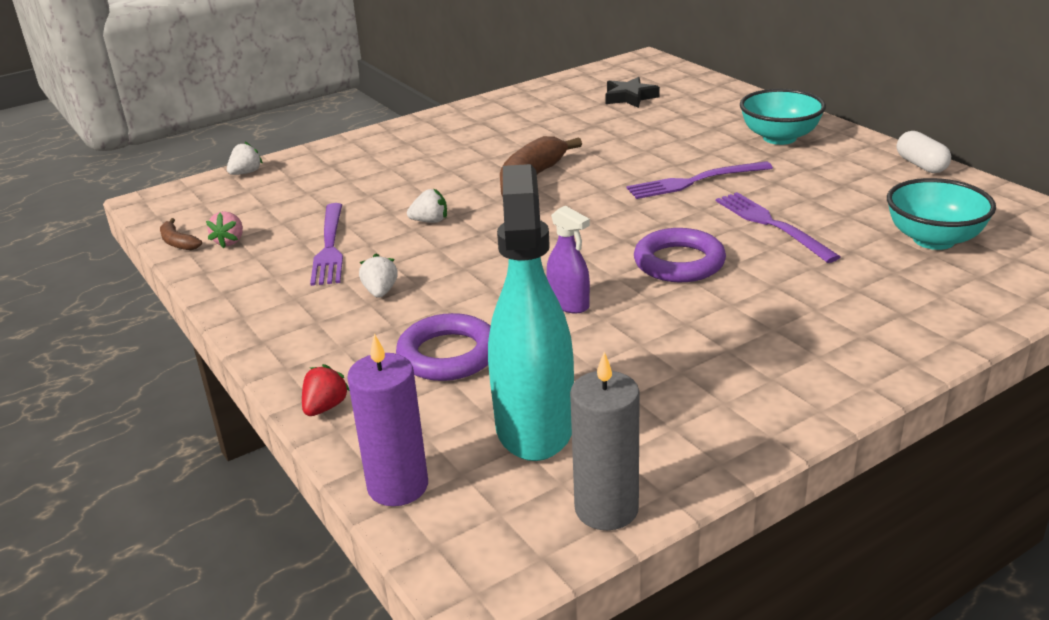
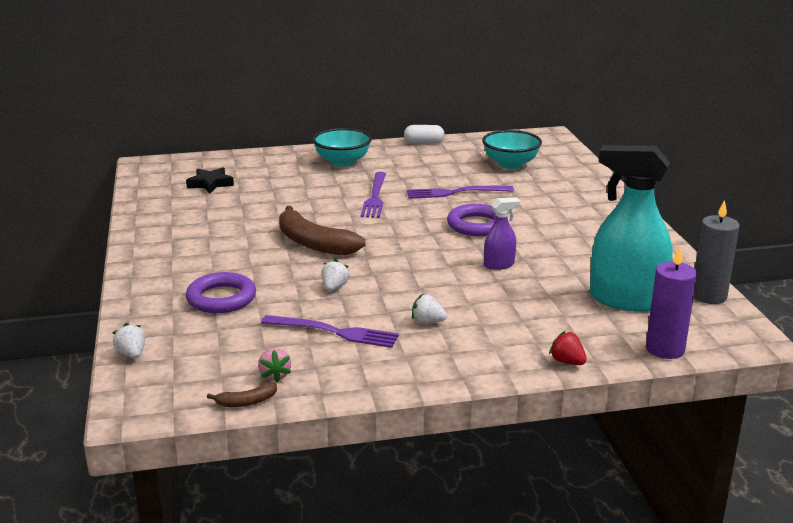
camera: 70 degrees left, 5 degrees down
pink strawberry [206,211,243,248] -> pink strawberry turned 45 degrees clockwise [258,348,291,383]
purple ring [396,313,491,381] -> purple ring moved to [186,272,256,313]

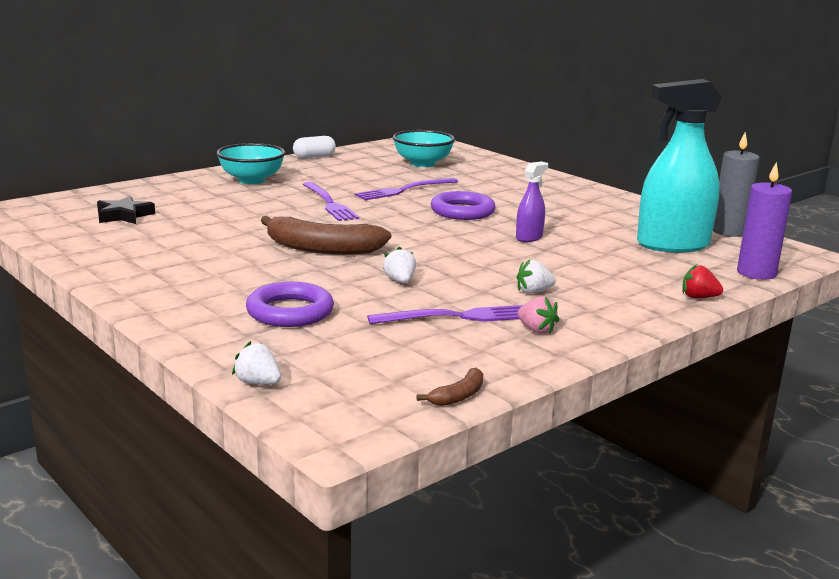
camera: 30 degrees left, 5 degrees down
pink strawberry [258,348,291,383] -> pink strawberry moved to [517,297,559,334]

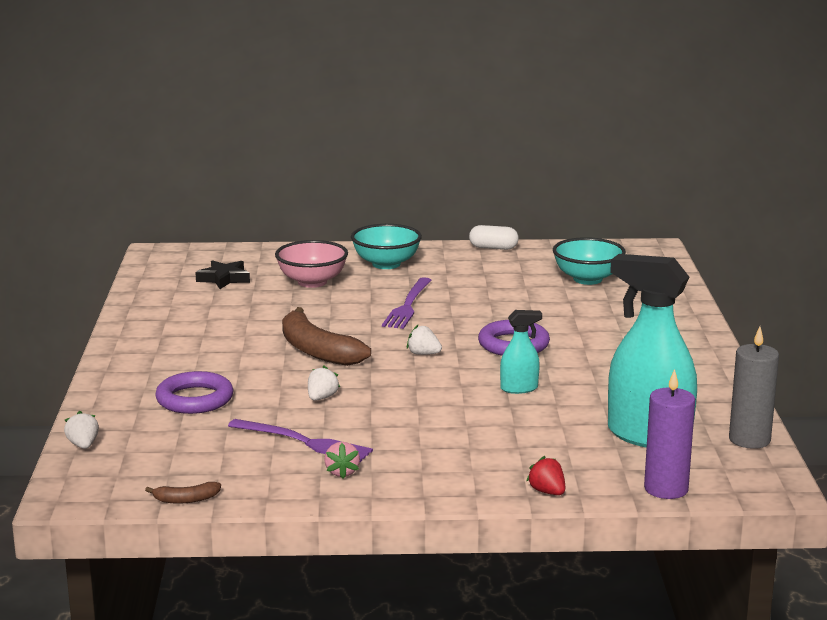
camera: 40 degrees right, 0 degrees up
purple fork [354,178,458,200] -> none
purple spray bottle [516,161,548,242] -> turquoise spray bottle [500,310,542,394]
white strawberry [517,260,556,294] -> white strawberry moved to [407,324,442,355]
none -> pink bowl [275,240,348,288]

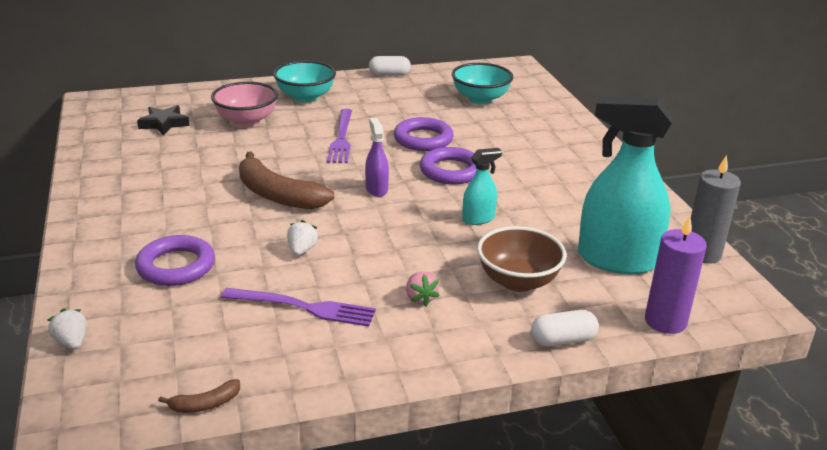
camera: 15 degrees left, 10 degrees up
pink strawberry [324,442,360,479] -> pink strawberry moved to [406,272,440,306]
white strawberry [407,324,442,355] -> purple spray bottle [365,118,389,197]
red strawberry [527,456,565,495] -> white capsule [531,310,599,347]
none -> purple ring [394,117,454,151]
none -> brown bowl [477,226,567,292]

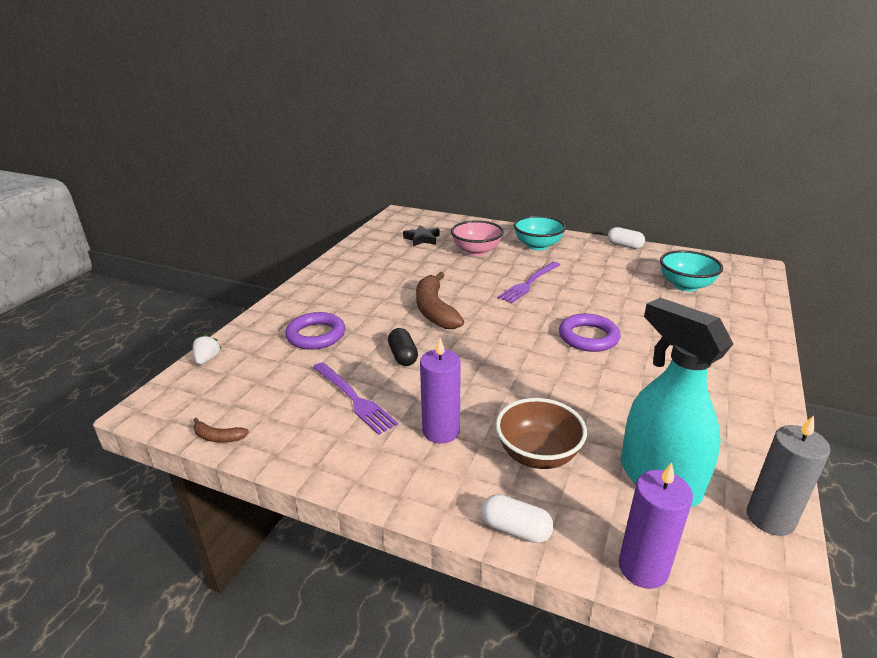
camera: 40 degrees right, 0 degrees up
white strawberry [287,220,318,256] -> black capsule [388,328,418,366]
purple spray bottle [365,118,389,197] -> none
purple ring [394,117,454,151] -> none
pink strawberry [406,272,440,306] -> purple candle [420,338,461,444]
turquoise spray bottle [462,148,502,225] -> none

